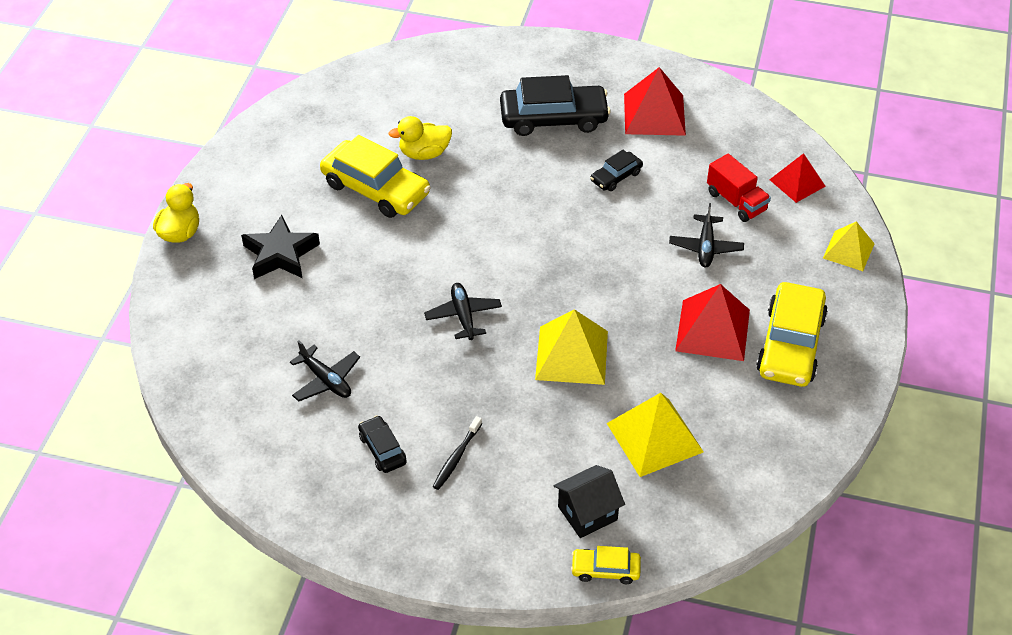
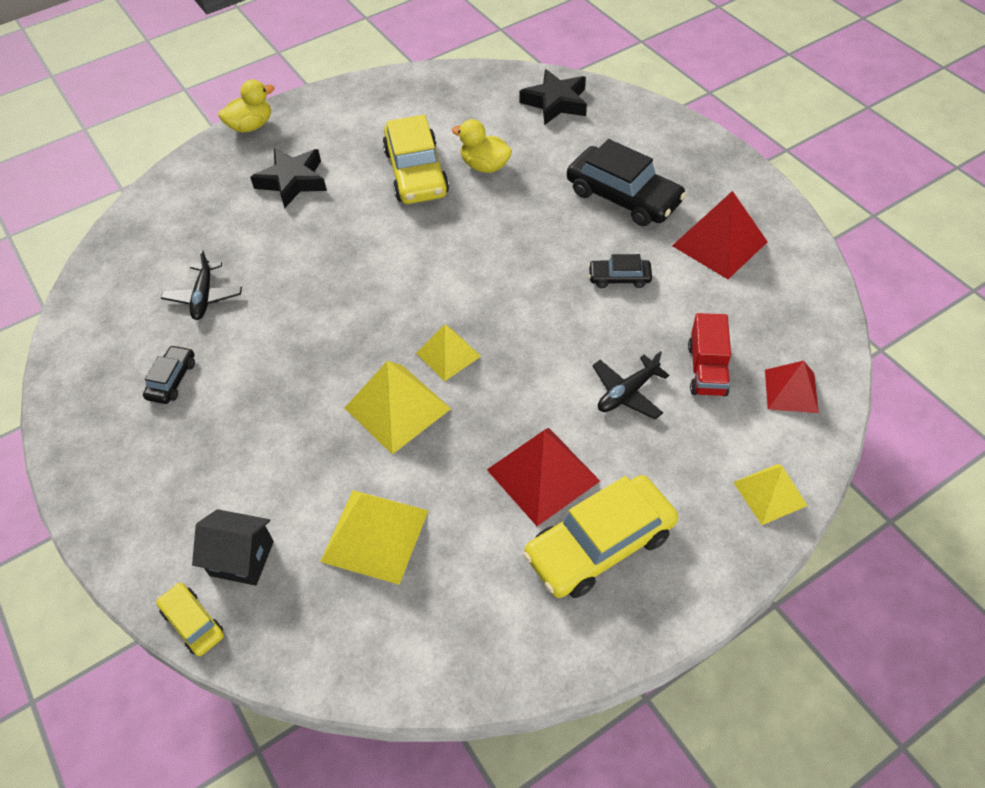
camera: 45 degrees right, 5 degrees up
black plane [424,283,502,340] -> none
black toothbrush [432,416,482,490] -> none
none -> yellow pyramid [416,324,481,381]
none -> black star [519,69,587,125]

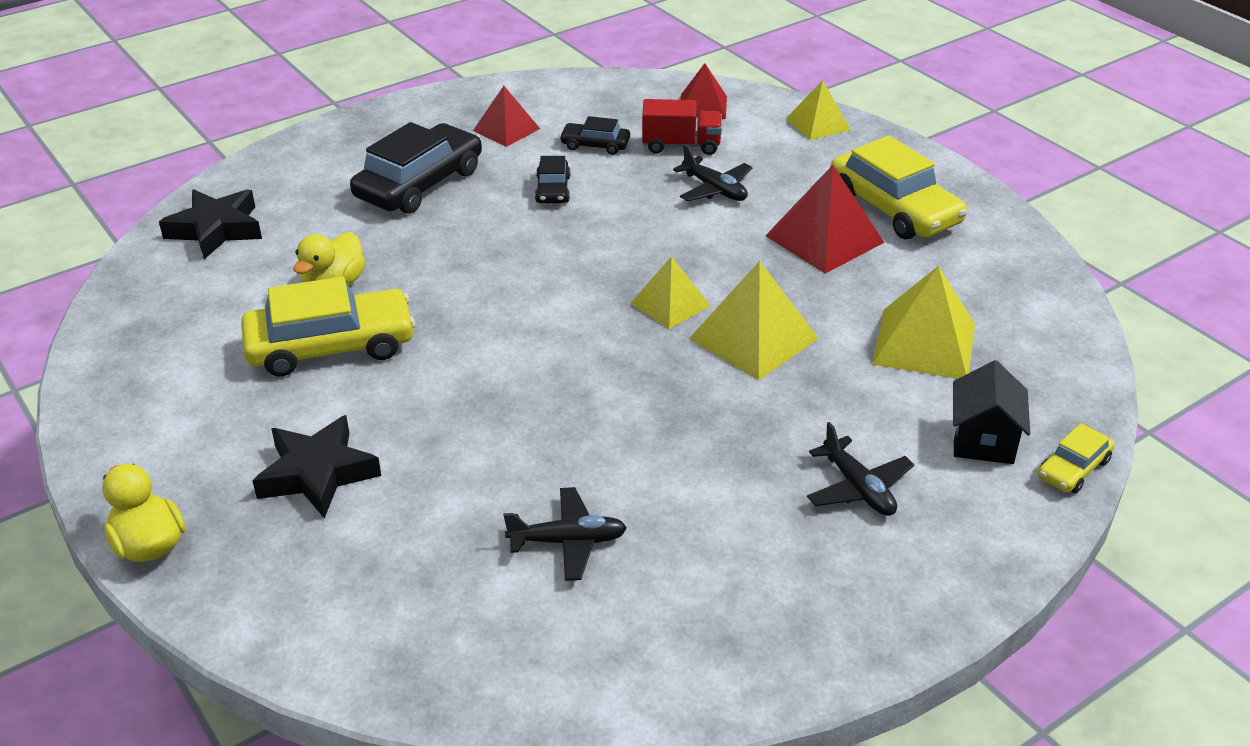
camera: 95 degrees left, 15 degrees down
black car [143,345,195,404] -> black car moved to [559,116,630,155]
red pyramid [672,191,768,279] -> red pyramid [473,86,540,147], size x0.64
none -> black plane [807,422,914,516]

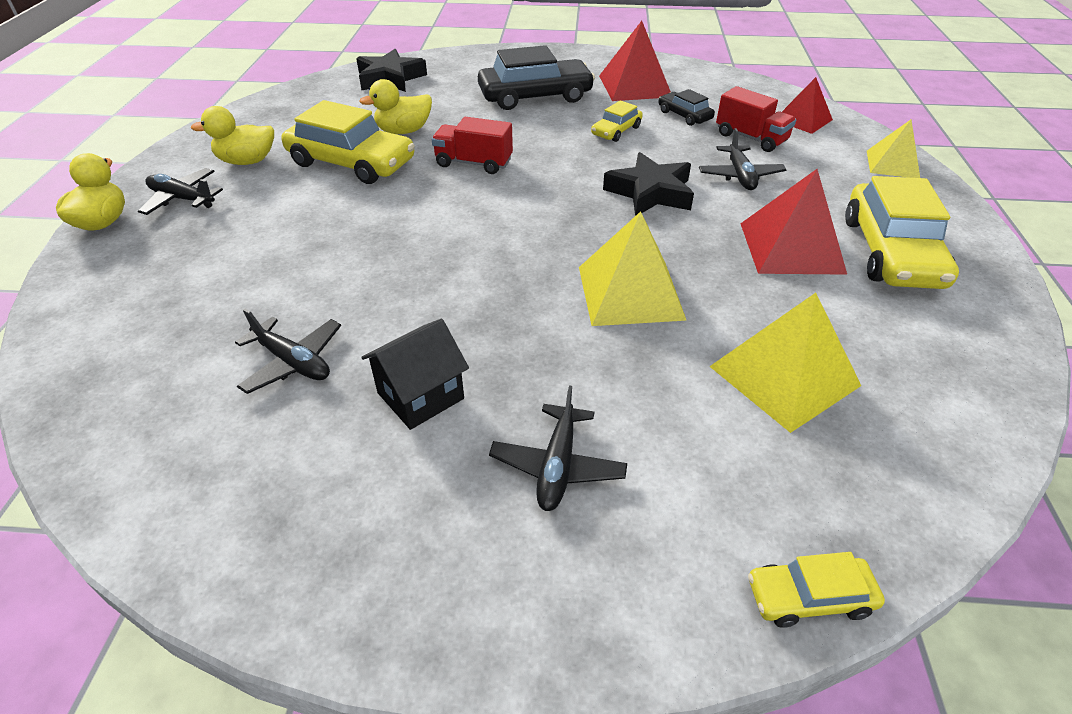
camera: 40 degrees right, 5 degrees up
black star [252,415,381,518] -> black star moved to [603,152,694,216]
red pyramid [473,86,540,147] -> red pyramid [599,21,671,101], size x1.57
black car [535,156,570,204] -> yellow car [591,100,643,142]
yellow pyramid [630,256,710,329] -> none
black house [952,360,1030,464] -> black house moved to [361,319,469,430]
none -> black plane [138,168,223,215]
none -> yellow duck [191,106,274,165]
none -> red truck [432,117,513,174]

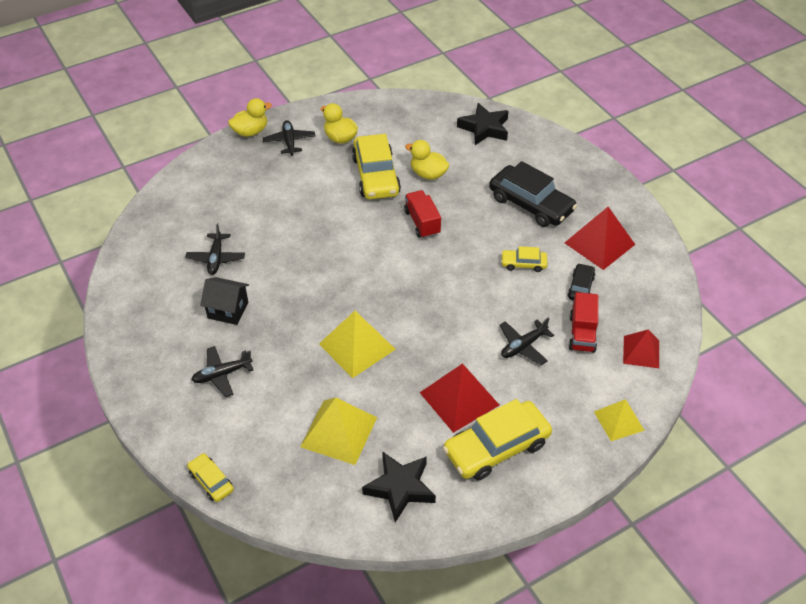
camera: 55 degrees right, 5 degrees up
black star [603,152,694,216] -> black star moved to [362,451,436,522]

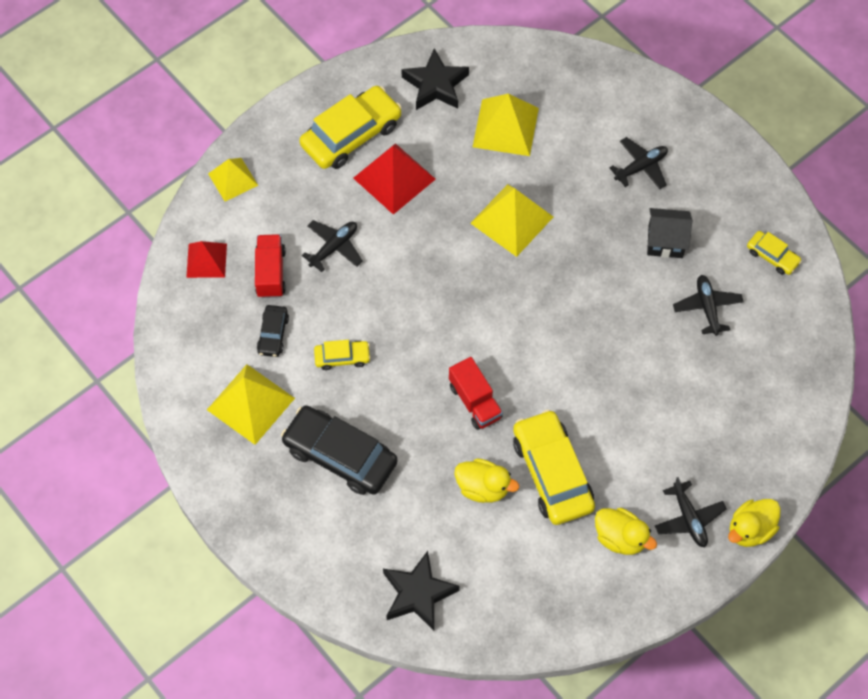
camera: 170 degrees right, 15 degrees up
yellow car [187,453,234,502] -> yellow car moved to [747,231,802,275]
red pyramid [565,207,635,270] -> yellow pyramid [207,364,295,445]

